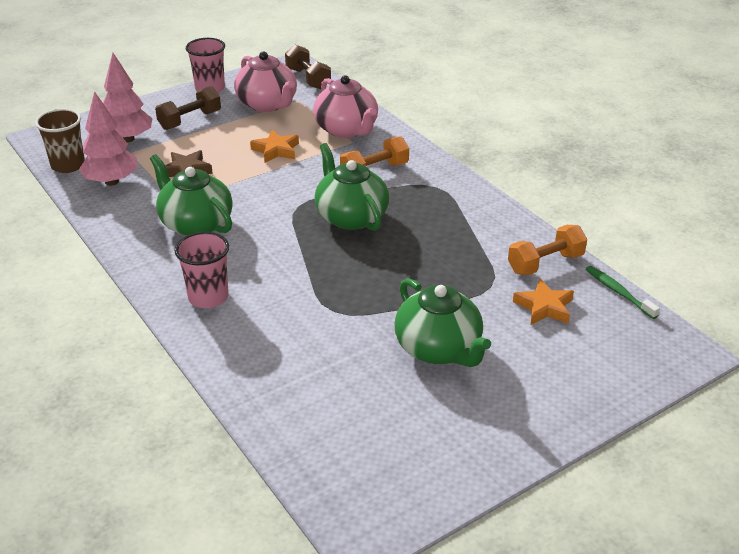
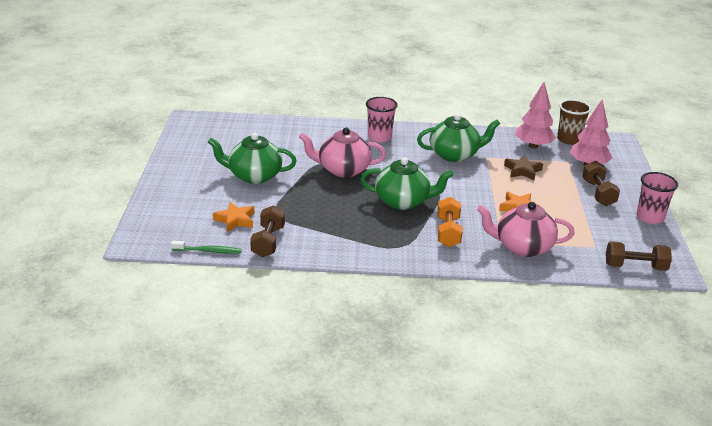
camera: 125 degrees right, 5 degrees down
pink teapot [234,51,297,112] -> pink teapot moved to [299,128,386,178]
orange dumbbell [508,225,587,275] -> brown dumbbell [250,205,285,257]

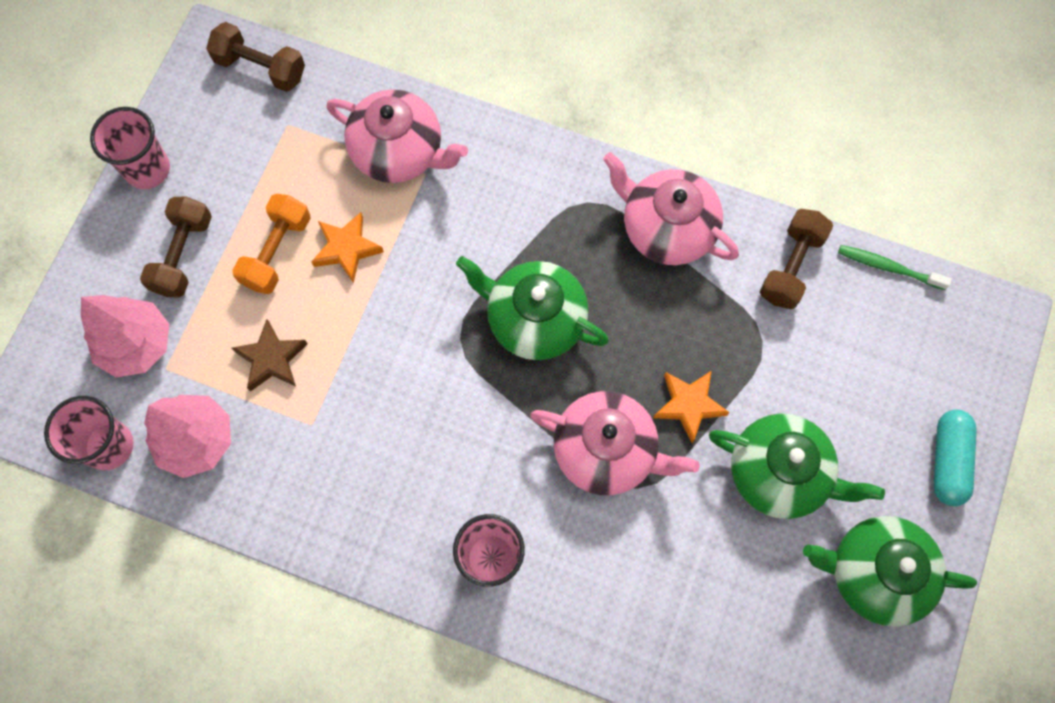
camera: 160 degrees left, 40 degrees up
orange star [213,202,254,232] -> orange star moved to [653,371,730,443]
green teapot [417,114,500,162] -> green teapot moved to [803,516,977,627]
orange dumbbell [437,197,463,247] -> orange dumbbell moved to [232,194,311,294]
brown cup [557,99,591,145] -> pink cup [44,396,134,470]
none -> pink teapot [603,152,739,265]
none -> turquoise capsule [934,410,977,506]

